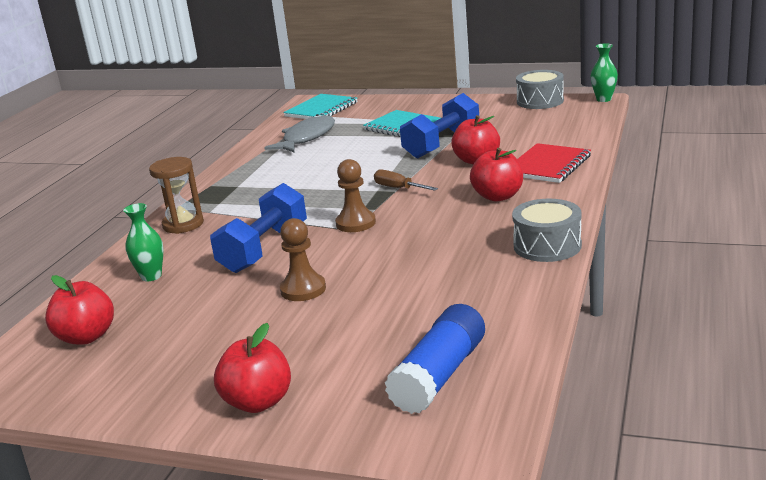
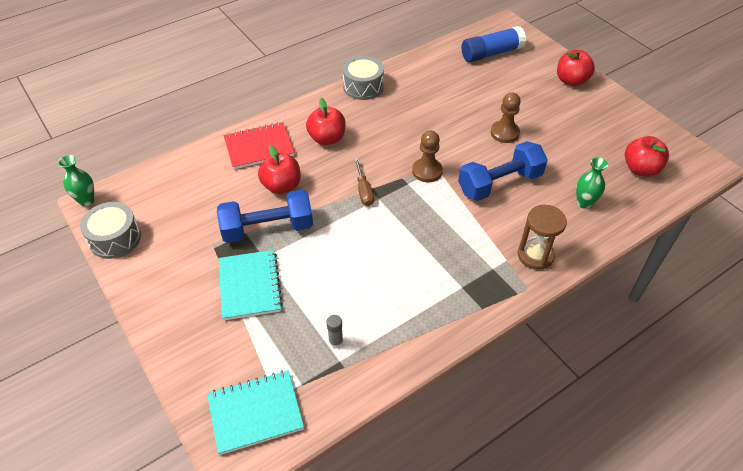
camera: 145 degrees left, 25 degrees up
grey fish [264,114,335,152] -> grey glue stick [327,315,343,348]

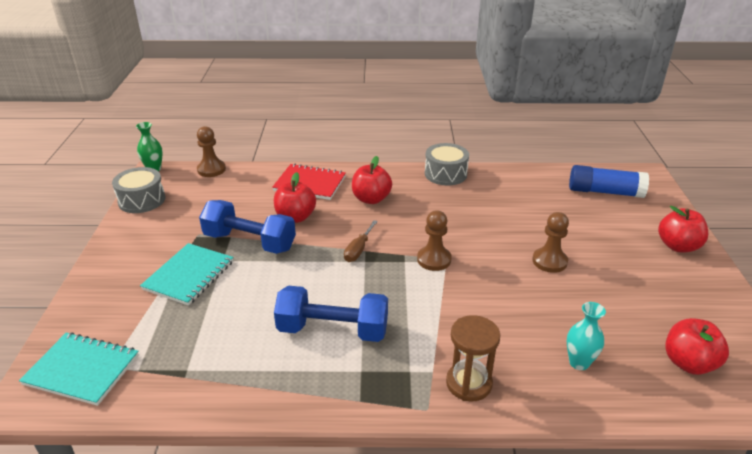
camera: 35 degrees right, 15 degrees down
grey glue stick [327,315,343,348] -> none
blue dumbbell [458,141,548,201] -> blue dumbbell moved to [274,286,388,342]
green vase [576,157,608,209] -> turquoise vase [567,302,606,370]
none -> brown pawn [197,126,226,177]

